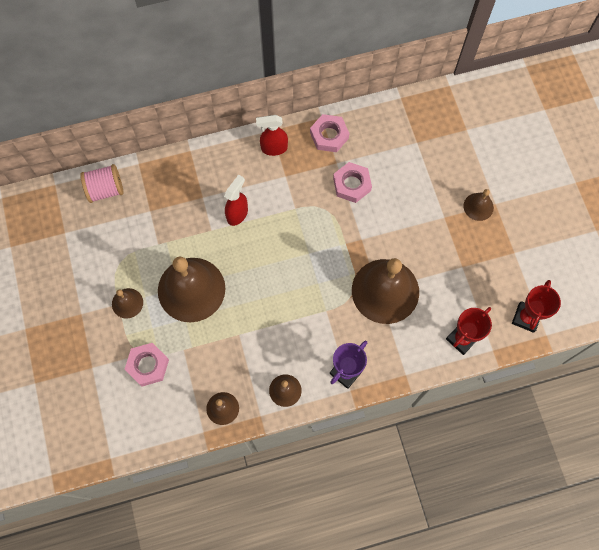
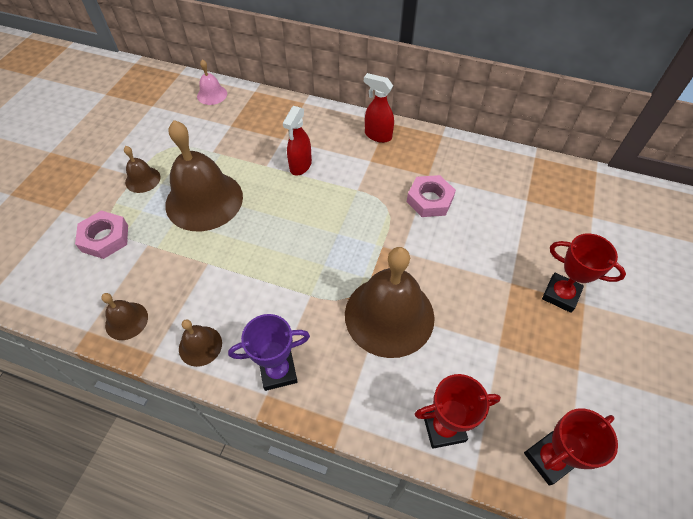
camera: 35 degrees right, 15 degrees down
pink spool [80,164,123,203] -> pink bell [197,60,227,105]
red spray bottle [224,175,248,226] -> red spray bottle turned 135 degrees clockwise [283,106,312,176]
pink nut [310,114,349,152] -> none
brown bell [463,189,494,221] -> red trophy [542,233,626,313]

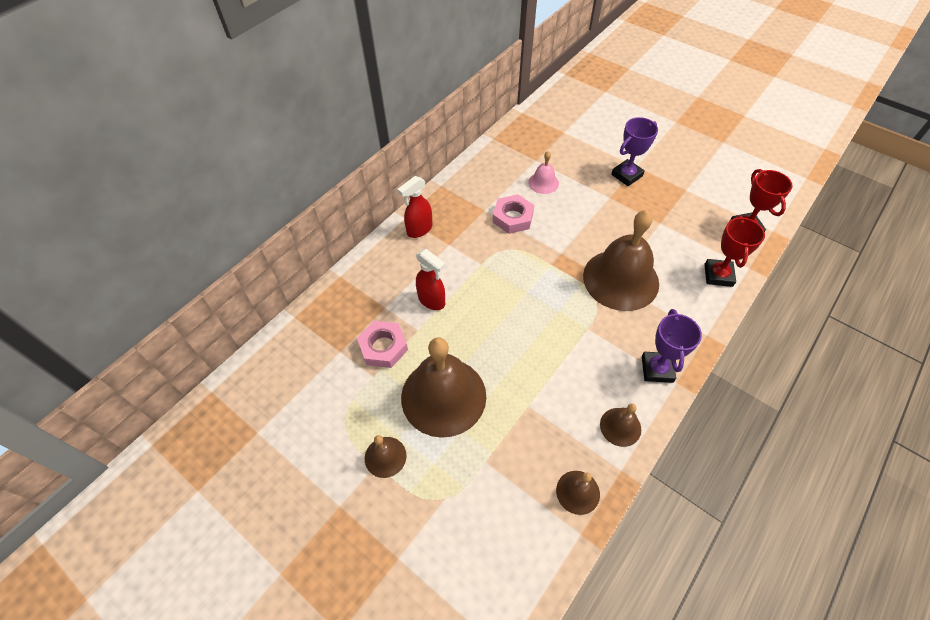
camera: 70 degrees left, 0 degrees up
pink nut [75,211,128,259] -> pink nut moved to [357,321,408,368]
pink bell [197,60,227,105] -> pink bell moved to [528,151,559,194]
red trophy [542,233,626,313] -> purple trophy [611,117,658,186]

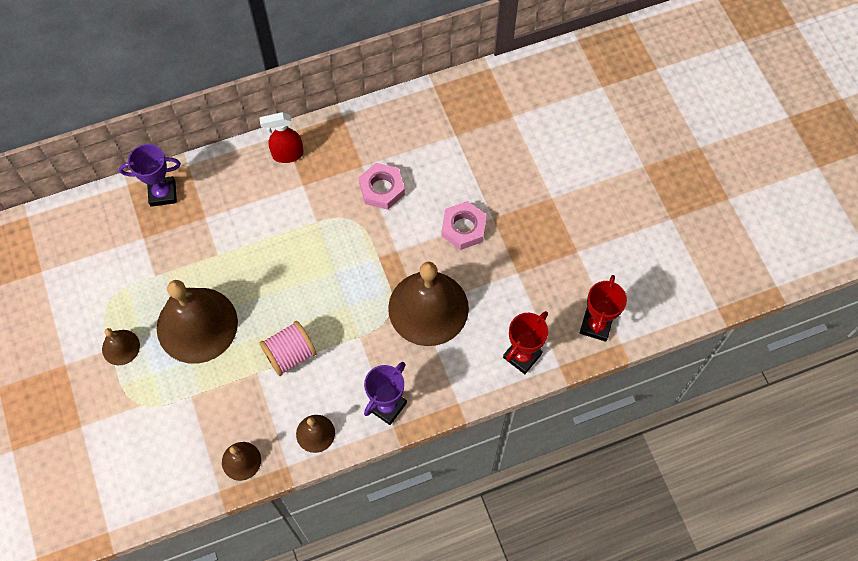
camera: 30 degrees right, 10 degrees up
pink nut [357,321,408,368] -> pink nut moved to [441,201,487,250]
red spray bottle [416,249,445,310] -> none
pink bell [528,151,559,194] -> none
purple trophy [611,117,658,186] -> purple trophy moved to [119,144,181,207]
none -> pink spool [260,321,317,376]

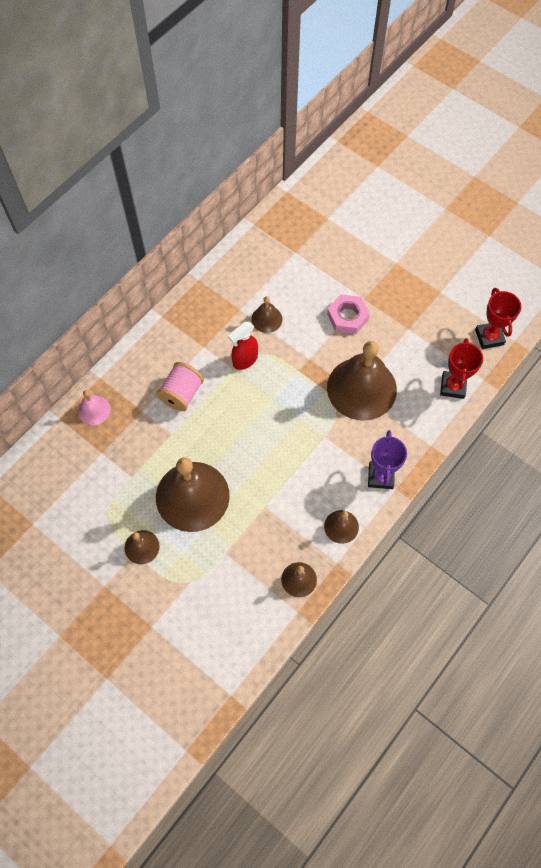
camera: 30 degrees left, 0 degrees up
purple trophy [119,144,181,207] -> pink bell [78,390,111,425]
red spray bottle [259,112,304,163] -> red spray bottle moved to [228,322,258,370]
pink spool [260,321,317,376] -> pink spool moved to [157,362,204,411]
pink nut [359,163,405,210] -> brown bell [251,296,283,333]

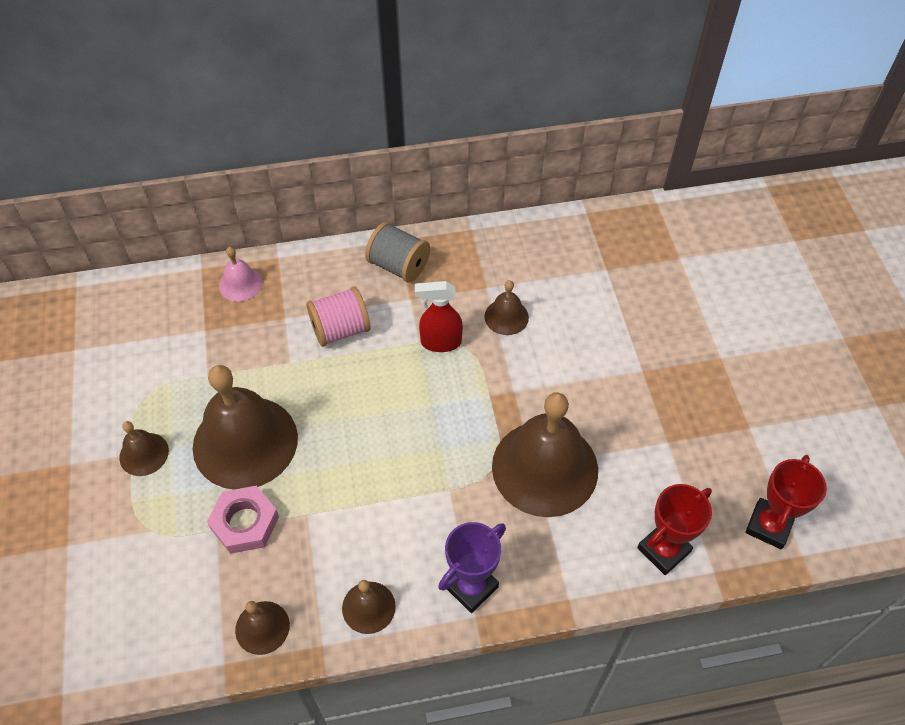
camera: 40 degrees right, 10 degrees down
pink nut [327,294,370,334] -> pink nut moved to [207,486,279,554]
none -> grey spool [365,222,430,283]

